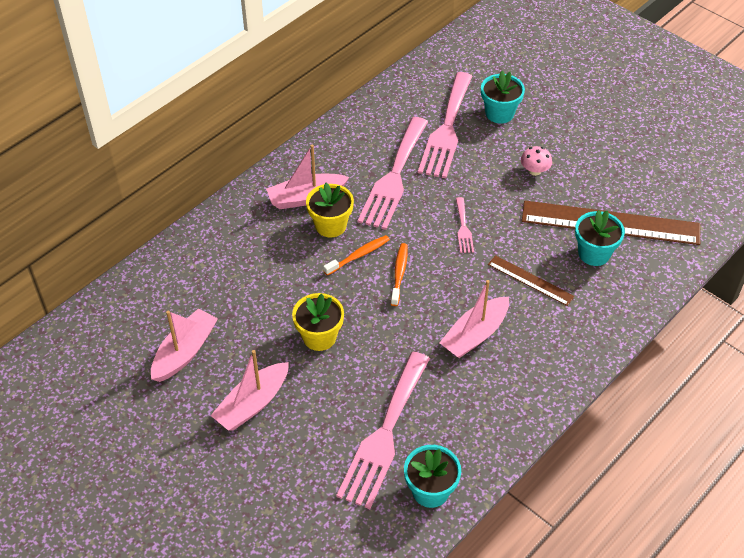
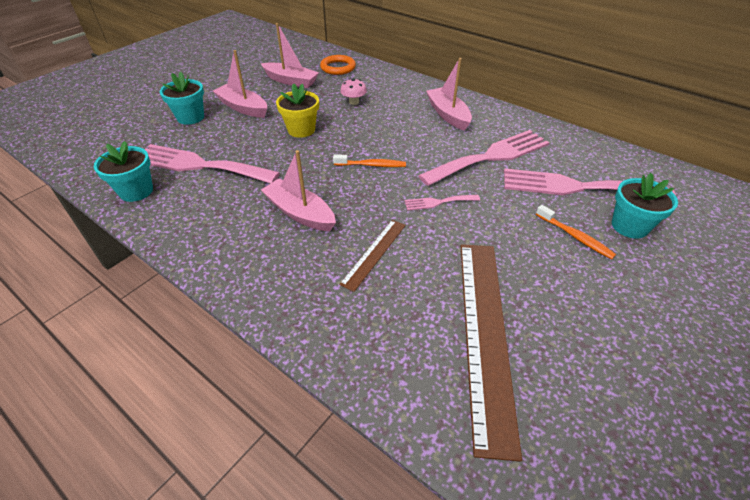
camera: 85 degrees right, 5 degrees down
yellow flower pot [306,183,354,238] -> none
orange toothbrush [323,235,390,275] -> orange toothbrush moved to [536,205,616,259]
pink fork [357,117,428,230] -> pink fork turned 135 degrees clockwise [418,130,550,186]
pink mushroom [521,146,552,176] -> pink mushroom moved to [340,78,367,105]
turquoise flower pot [575,210,625,266] -> turquoise flower pot moved to [160,72,204,125]
none -> orange ring [320,55,356,75]

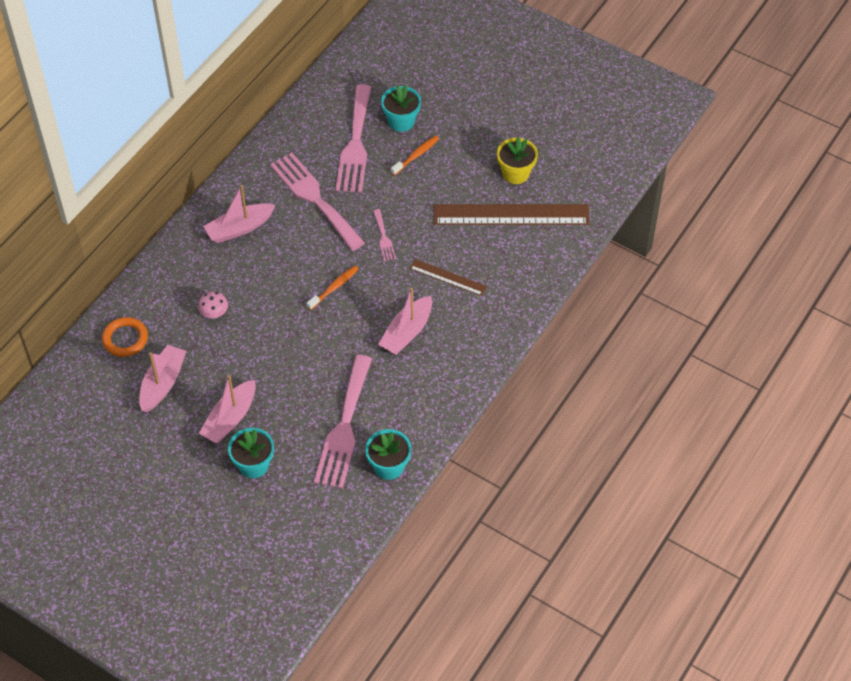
camera: 95 degrees left, 10 degrees up
yellow flower pot [276,83,319,138] -> yellow flower pot moved to [497,137,538,184]
orange toothbrush [333,154,406,167] -> orange toothbrush turned 45 degrees clockwise [307,266,359,310]

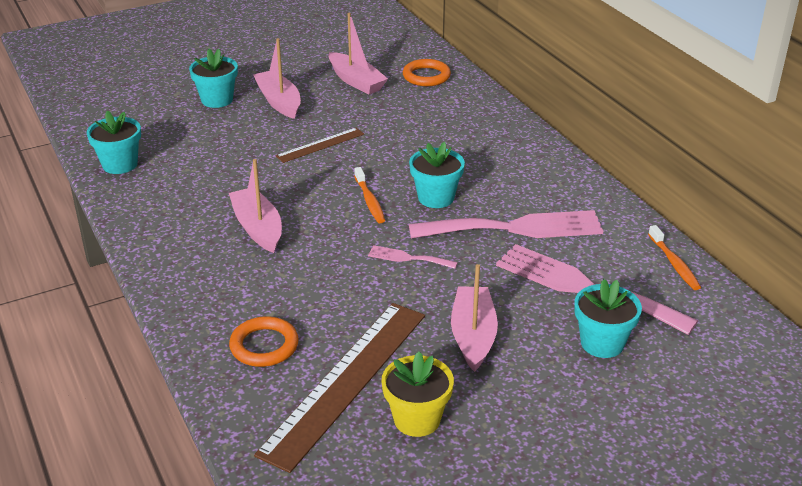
camera: 120 degrees right, 20 degrees down
pink mushroom [198,291,228,318] -> none
pink boat [203,185,276,243] -> pink boat moved to [451,264,498,372]
pink fork [314,355,372,489] -> none
orange toothbrush [391,136,439,176] -> orange toothbrush moved to [648,225,701,290]
brown ruler [410,259,487,296] -> brown ruler moved to [276,128,364,163]
none -> orange ring [229,316,299,367]
none -> turquoise flower pot [409,142,465,208]

